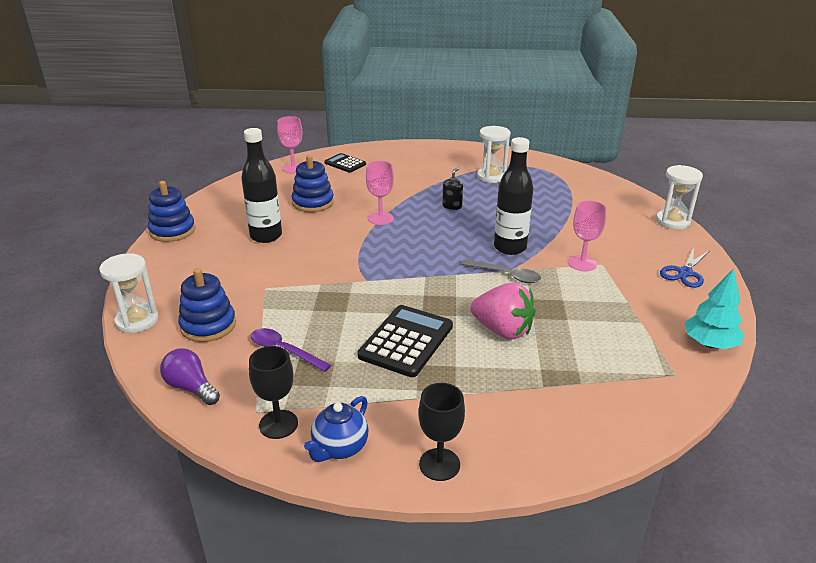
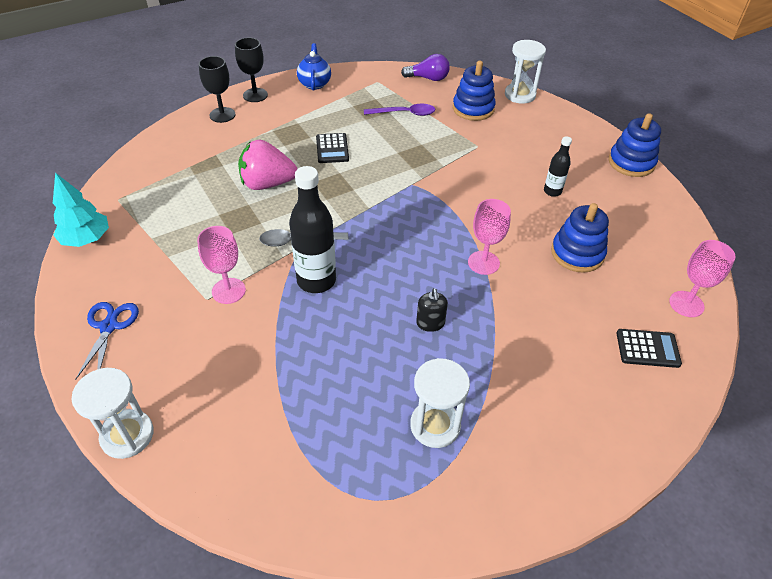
camera: 145 degrees right, 15 degrees up
black bottle [241,128,282,243] -> black bottle [544,136,572,197], size x0.53
black goblet [249,346,298,439] -> black goblet moved to [199,56,235,123]
black calculator [357,305,453,377] -> black calculator [316,133,349,163], size x0.59

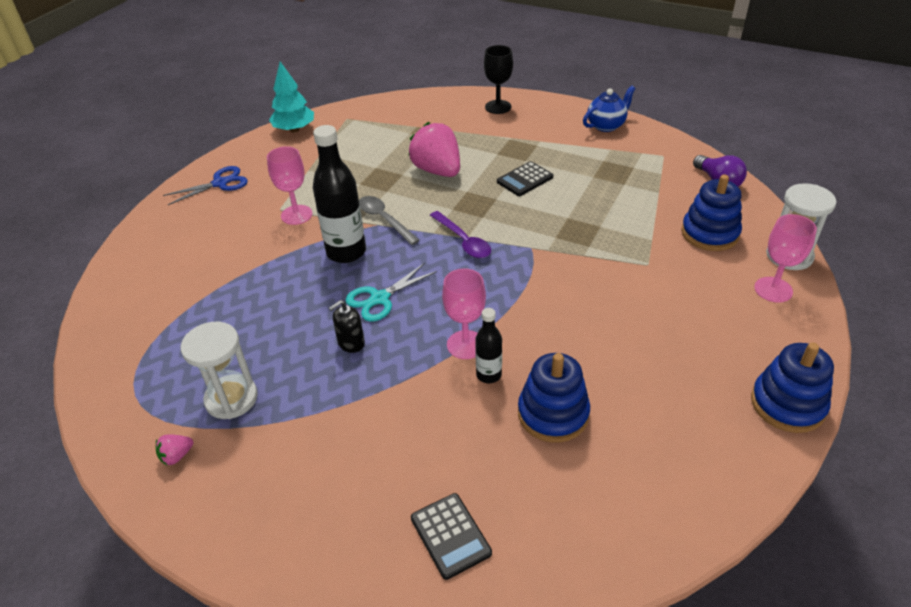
camera: 60 degrees right, 5 degrees down
white hourglass [71,368,154,459] -> none
black goblet [235,37,268,102] -> none
purple spoon [364,103,435,116] -> purple spoon moved to [430,211,491,258]
black bottle [544,136,572,197] -> black bottle moved to [475,308,502,383]
pink goblet [669,240,736,317] -> pink goblet moved to [754,214,817,303]
none -> pink strawberry [156,434,193,465]
none -> turquoise scissors [346,263,437,322]

